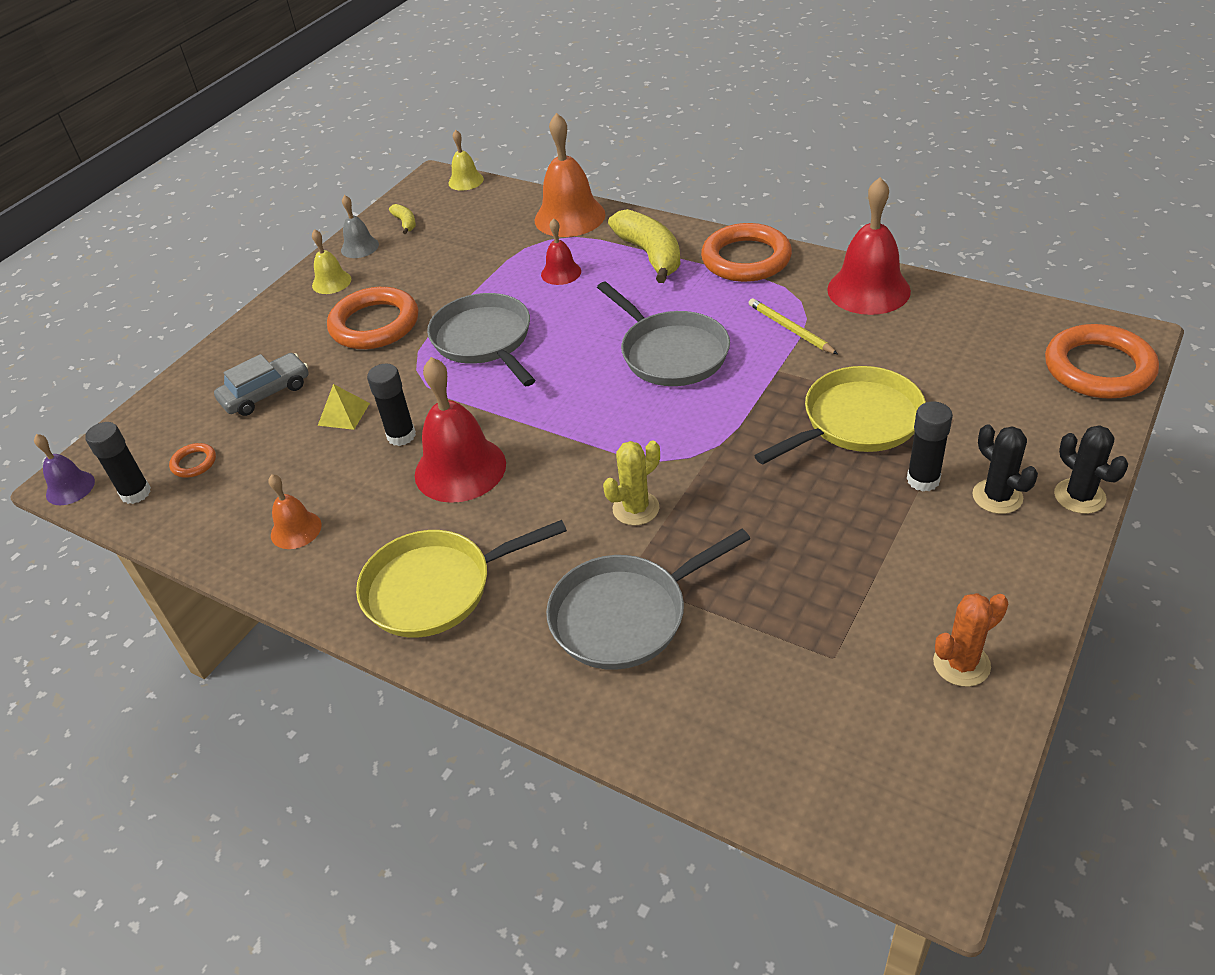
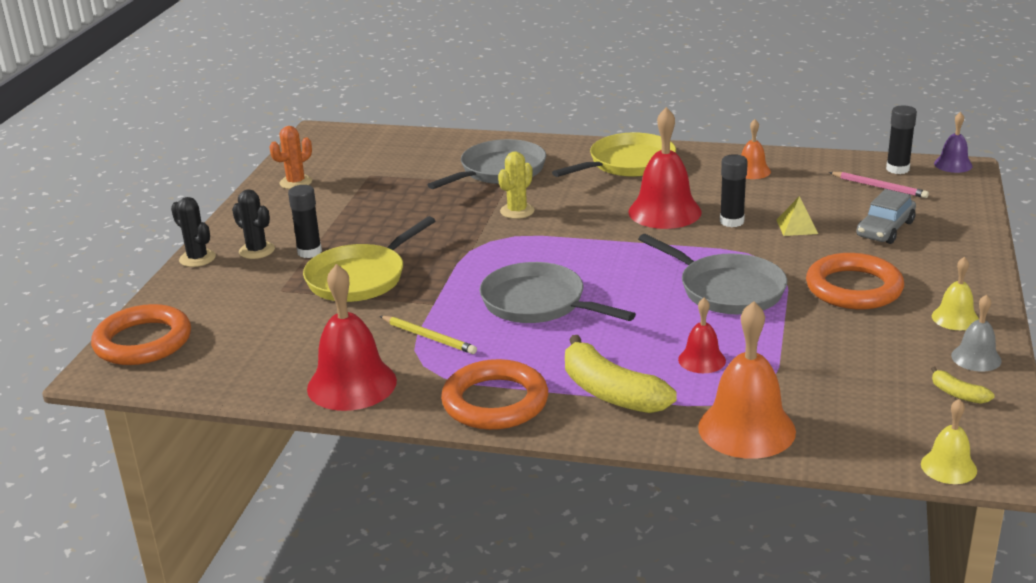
camera: 160 degrees right, 15 degrees down
orange ring [169,443,216,478] -> pink pencil [829,172,929,198]

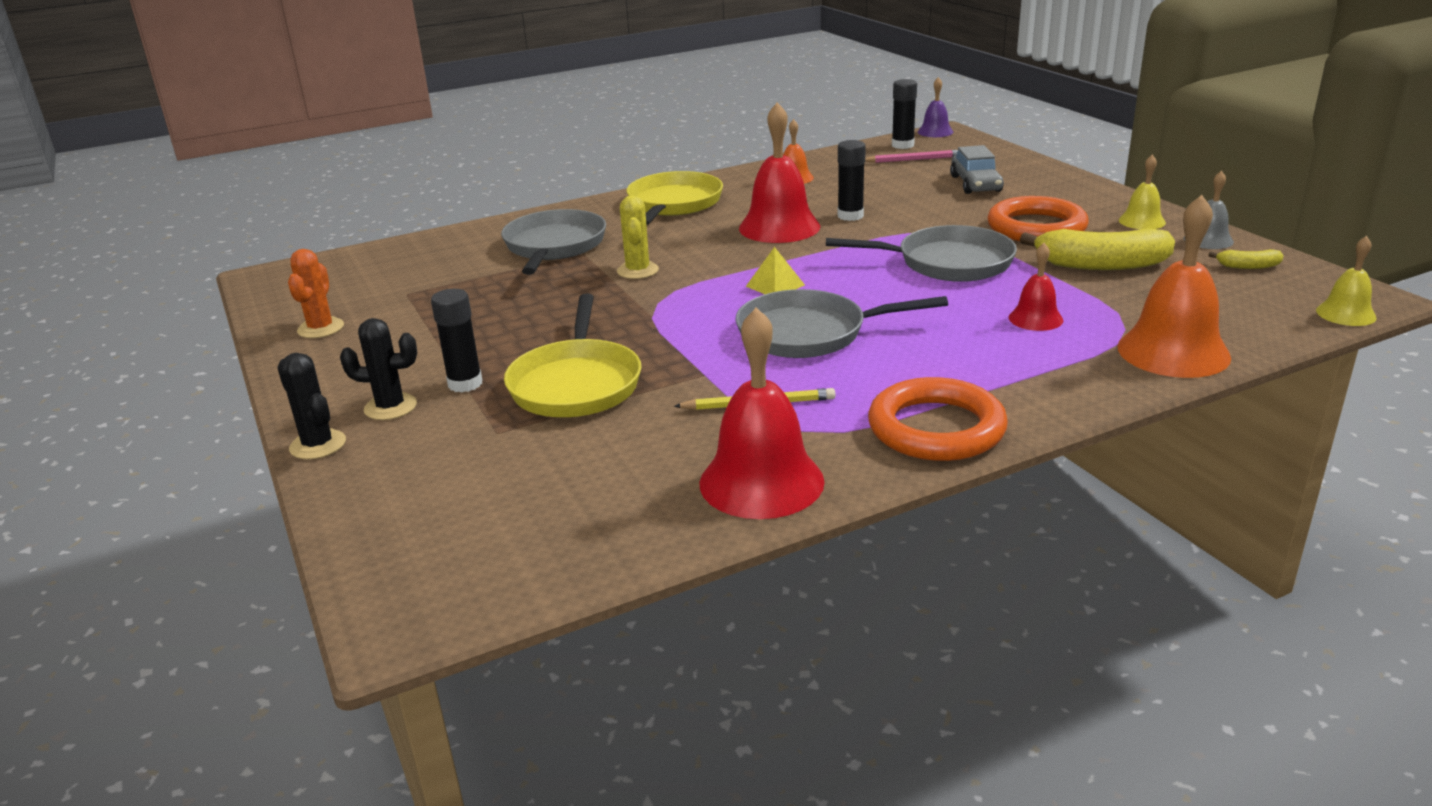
camera: 40 degrees left, 0 degrees up
orange ring [91,304,191,365] -> none
black cactus [171,197,216,267] -> black cactus turned 45 degrees clockwise [277,353,346,459]
yellow banana [565,335,677,413] -> yellow banana moved to [1020,228,1175,270]
yellow pyramid [777,196,818,236] -> yellow pyramid moved to [746,247,805,294]

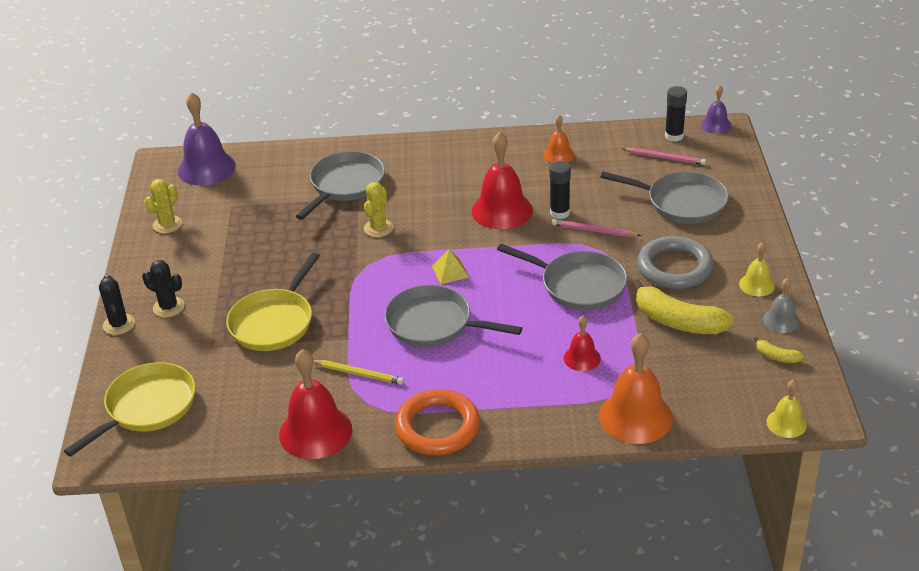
camera: 25 degrees right, 10 degrees up
orange cactus [288,249,344,338] -> yellow cactus [144,179,182,233]
black glue stick [431,289,482,393] -> none
yellow pan [626,171,723,225] -> yellow pan moved to [64,362,195,457]
grey car [950,145,1004,194] -> grey pan [600,171,729,224]
orange ring [987,196,1089,241] -> grey ring [637,236,714,289]
none -> purple bell [178,92,236,186]
none -> pink pencil [552,219,641,237]

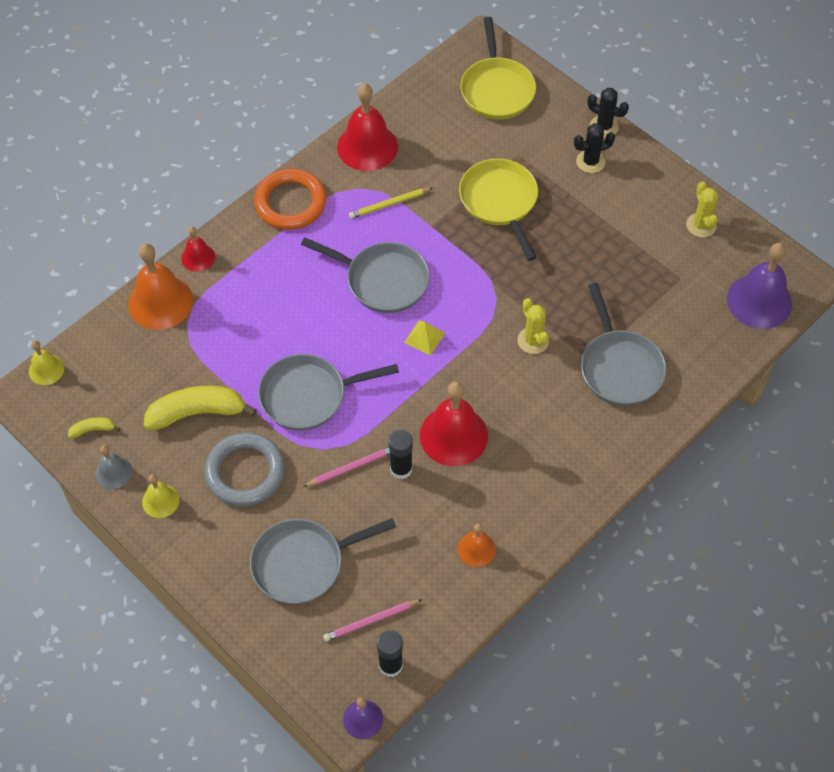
camera: 135 degrees right, 20 degrees up
grey pan [385,285,522,347] -> grey pan turned 45 degrees clockwise [301,238,430,313]
red bell [564,316,601,371] -> red bell moved to [181,226,215,272]

